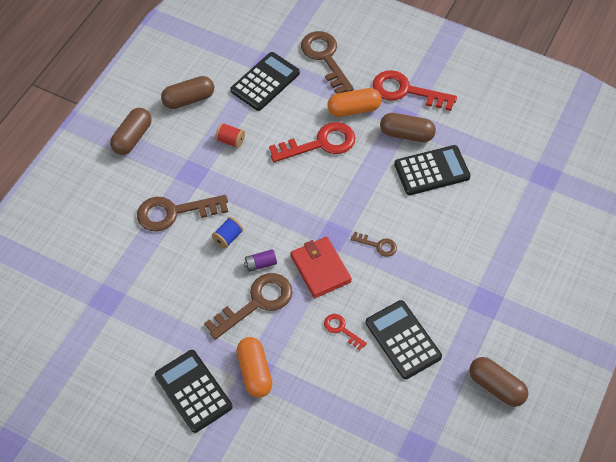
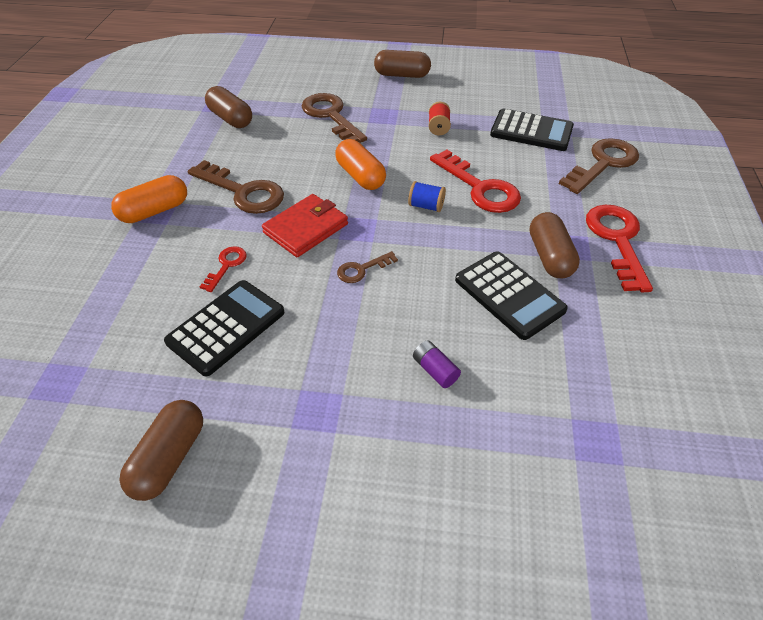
camera: 70 degrees right, 10 degrees down
black calculator [155,350,233,433] -> none
brown capsule [161,76,214,109] -> brown capsule moved to [205,86,252,128]
blue spool [212,217,243,249] -> blue spool moved to [408,181,446,212]
purple battery [244,249,277,272] -> purple battery moved to [413,340,461,388]
orange capsule [327,88,382,117] -> orange capsule moved to [335,139,386,190]
brown key [351,232,397,257] -> brown key turned 60 degrees clockwise [337,251,398,283]

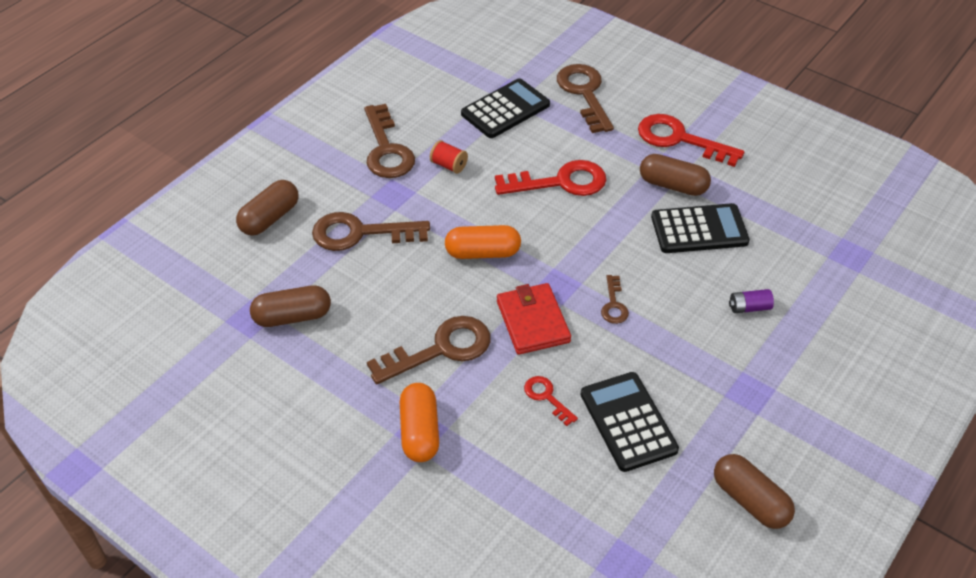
camera: 60 degrees left, 0 degrees up
brown capsule [374,50,431,78] -> brown capsule moved to [236,180,298,236]
blue spool [408,181,446,212] -> none
none -> brown key [364,104,415,178]

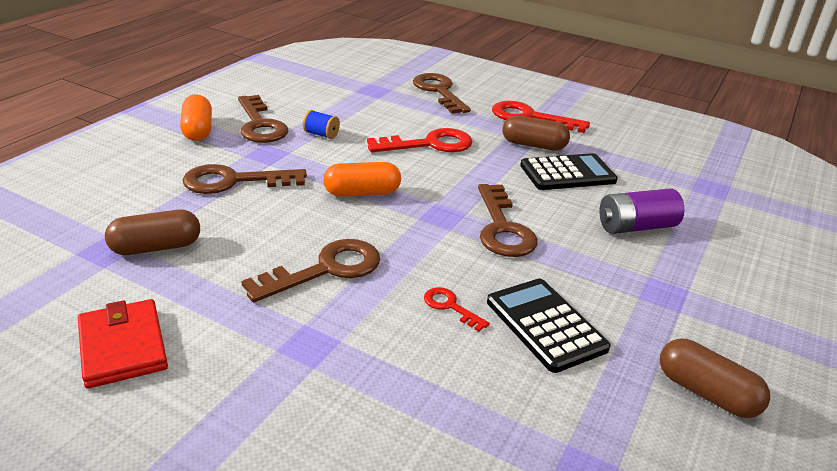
camera: 10 degrees left, 15 degrees down
brown capsule [236,180,298,236] -> none
orange capsule [400,383,439,462] -> orange capsule moved to [180,94,212,141]
red spool [430,140,468,174] -> blue spool [303,110,340,139]
black calculator [461,78,550,138] -> none
red wallet [497,283,571,355] -> red wallet moved to [78,299,168,389]
brown key [601,275,629,324] -> brown key [478,184,538,257], size x1.98
purple battery [729,289,774,313] -> purple battery [599,188,684,234], size x1.87

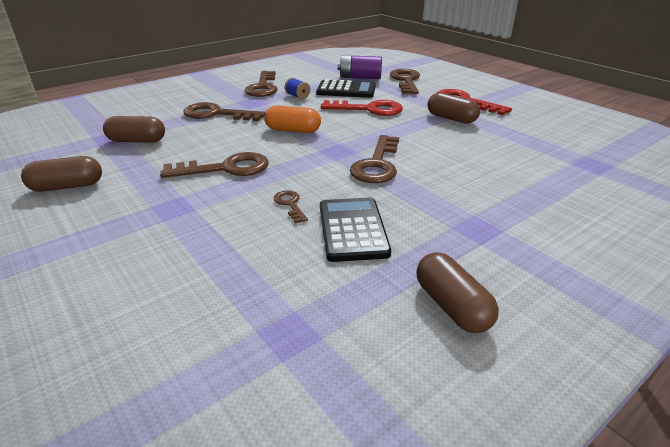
camera: 25 degrees right, 0 degrees up
red wallet [78,299,168,389] -> brown capsule [21,156,102,192]
orange capsule [180,94,212,141] -> none
red key [424,287,490,332] -> brown key [274,190,308,223]
black calculator [520,153,618,190] -> black calculator moved to [316,79,376,98]
purple battery [599,188,684,234] -> purple battery moved to [338,55,382,79]

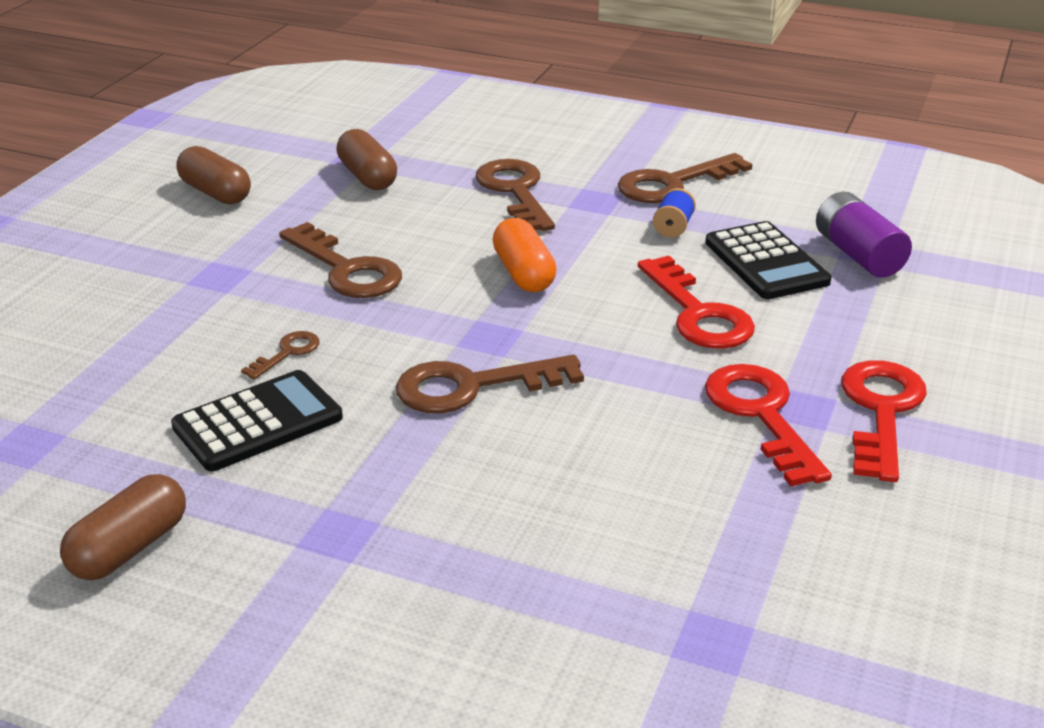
camera: 60 degrees right, 0 degrees up
brown key [390,69,420,94] -> none
brown capsule [428,93,480,124] -> red key [705,364,832,486]

